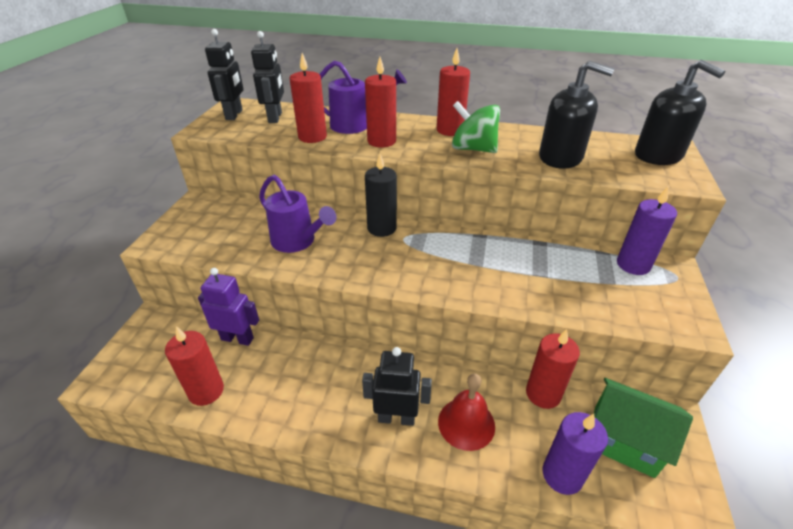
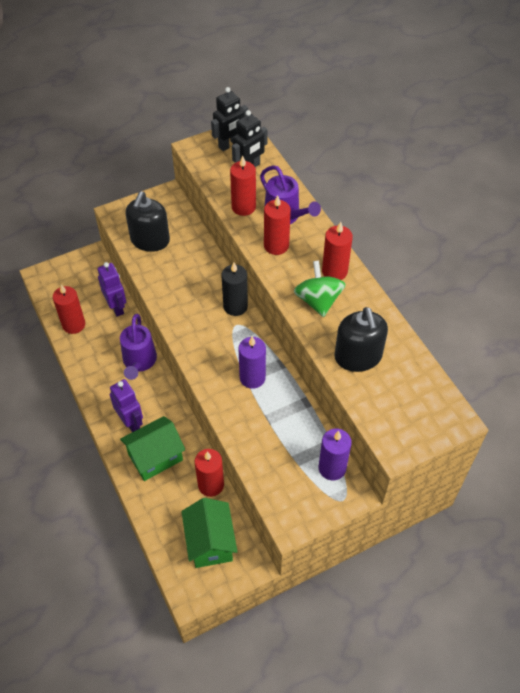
camera: 50 degrees right, 15 degrees up
purple watering can [259,175,336,253] -> purple watering can moved to [120,314,157,380]
black robot [362,347,432,426] -> purple robot [110,379,143,432]
red bell [438,373,495,451] -> green house [120,416,185,481]
purple candle [543,412,608,495] -> purple candle moved to [239,337,266,389]
black soap dispenser [635,60,725,165] -> black soap dispenser moved to [126,191,170,252]

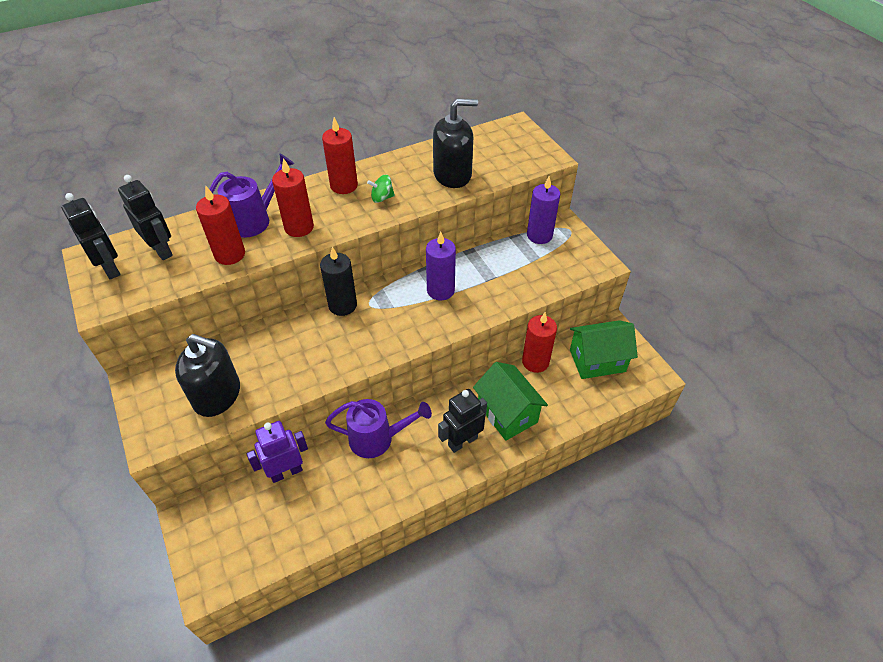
camera: 90 degrees left, 5 degrees down
red candle [53,285,85,334] -> none
purple robot [110,379,143,432] -> black robot [438,389,487,453]
green spinning top [294,261,346,317] -> green spinning top [367,175,395,203], size x0.55

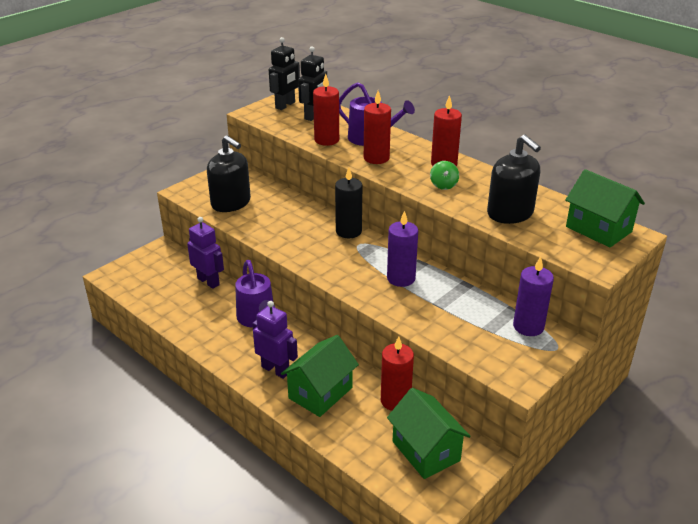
camera: 70 degrees right, 15 degrees down
black soap dispenser [175,334,240,417] -> black soap dispenser turned 45 degrees counterclockwise [207,135,251,212]
green spinning top [367,175,395,203] -> green spinning top turned 150 degrees counterclockwise [430,161,459,190]
black robot [438,389,487,453] -> purple robot [252,301,298,379]
none -> green house [565,169,645,247]

